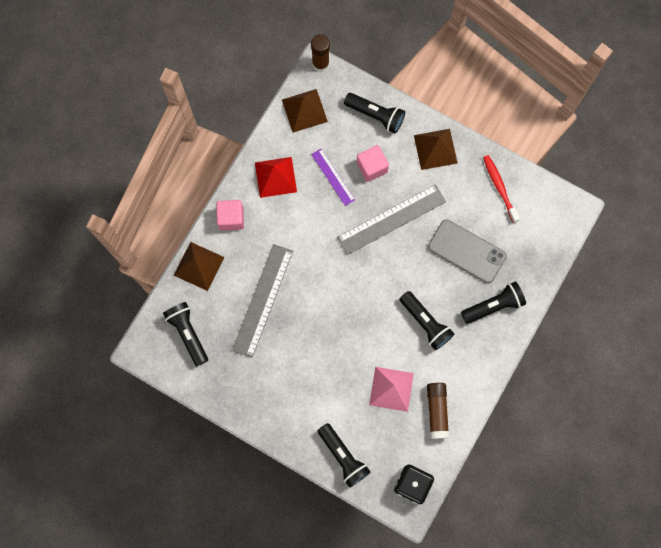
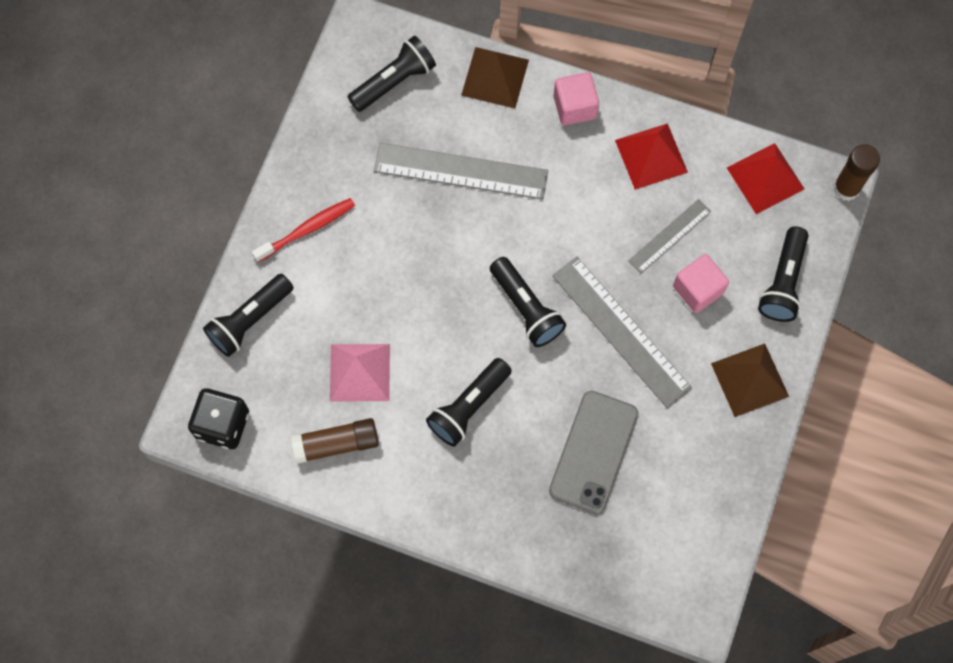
camera: 80 degrees right, 5 degrees down
brown pyramid [282,89,328,133] -> red pyramid [727,143,804,214]
purple ruler [311,149,355,206] -> grey ruler [628,199,711,274]
black flashlight [461,281,526,324] -> black flashlight moved to [490,257,566,347]
red toothbrush [483,155,520,223] -> red toothbrush moved to [252,198,355,262]

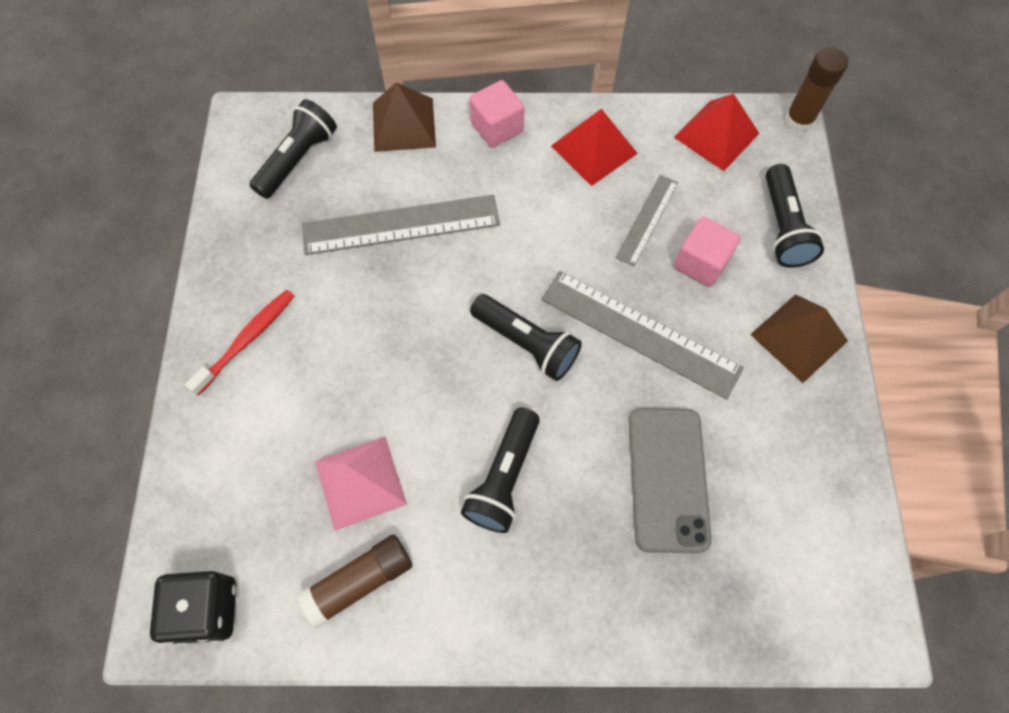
camera: 20 degrees left, 5 degrees down
black flashlight [203,274,294,357] -> none

